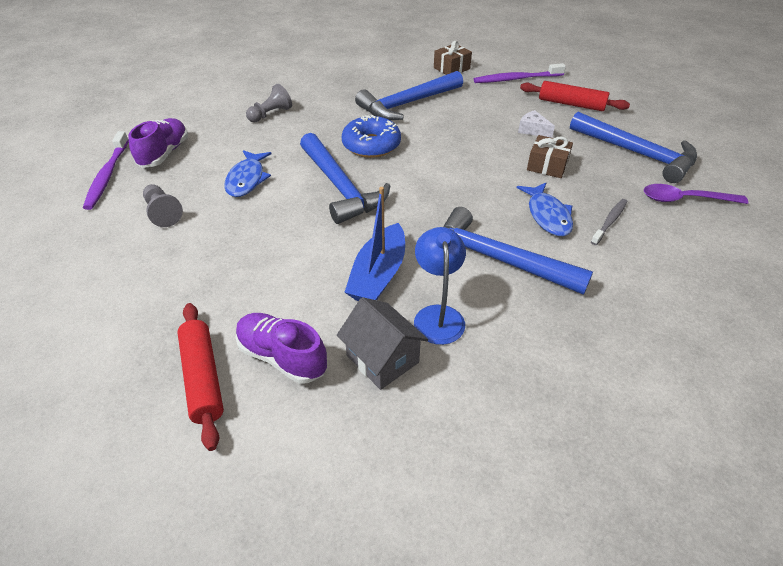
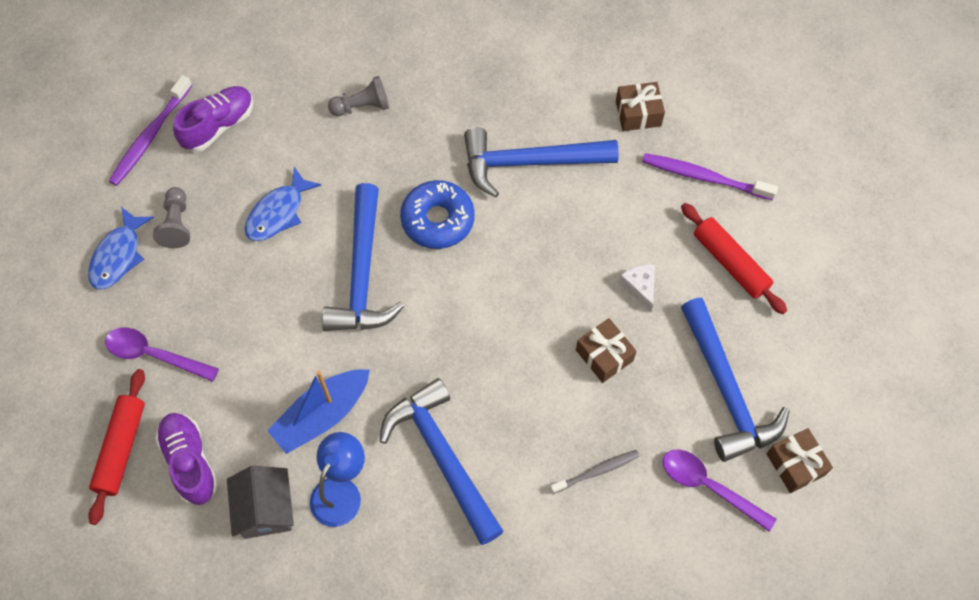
camera: 30 degrees right, 20 degrees up
blue fish [517,183,573,236] -> blue fish moved to [88,207,154,290]
none -> purple spoon [105,328,219,382]
none -> brown gift [767,428,833,493]

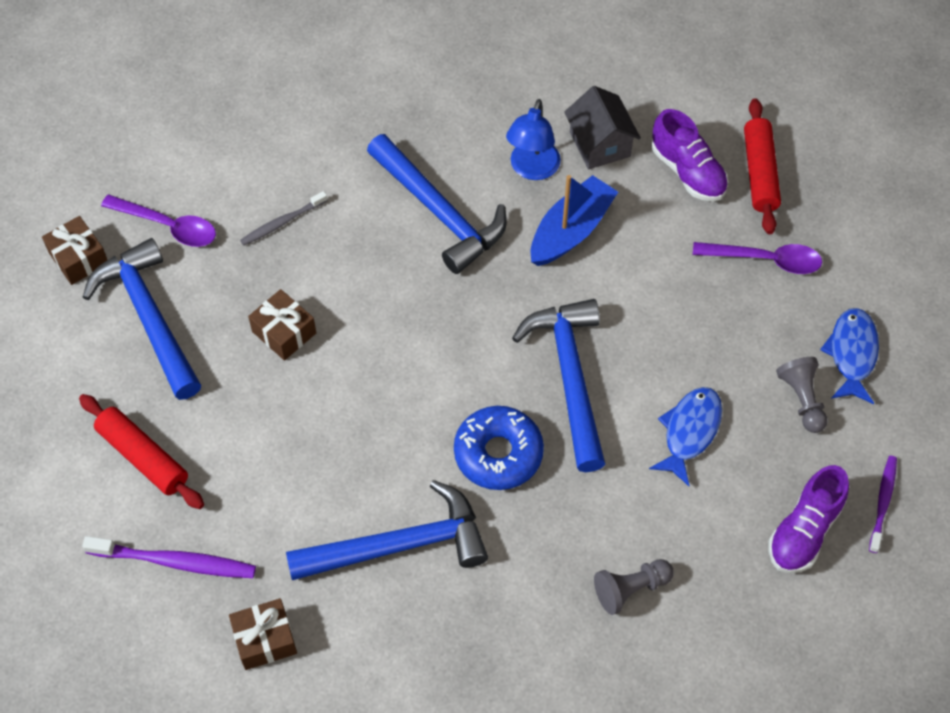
camera: 170 degrees right, 5 degrees down
purple toothbrush [109,75,192,186] -> purple toothbrush [869,456,897,553], size x0.64
white cheese [619,264,655,312] -> none

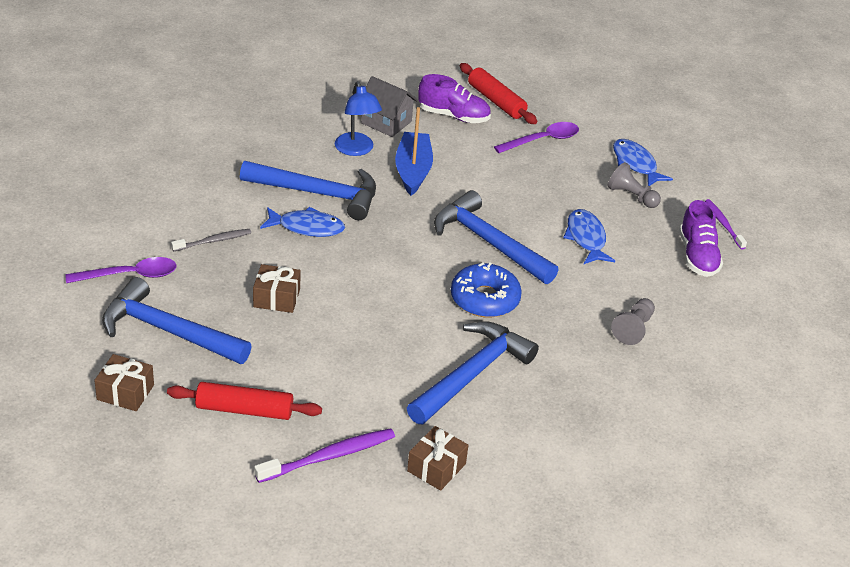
camera: 40 degrees left, 20 degrees down
brown gift [42,216,107,285] -> brown gift moved to [94,354,154,411]
grey toothbrush [240,191,328,246] -> grey toothbrush turned 135 degrees counterclockwise [171,229,251,251]
none -> blue fish [260,207,345,237]

